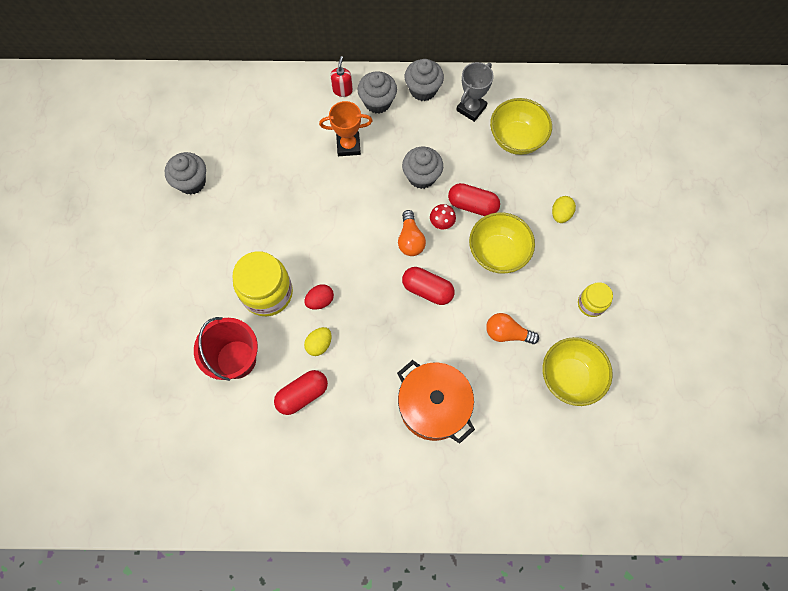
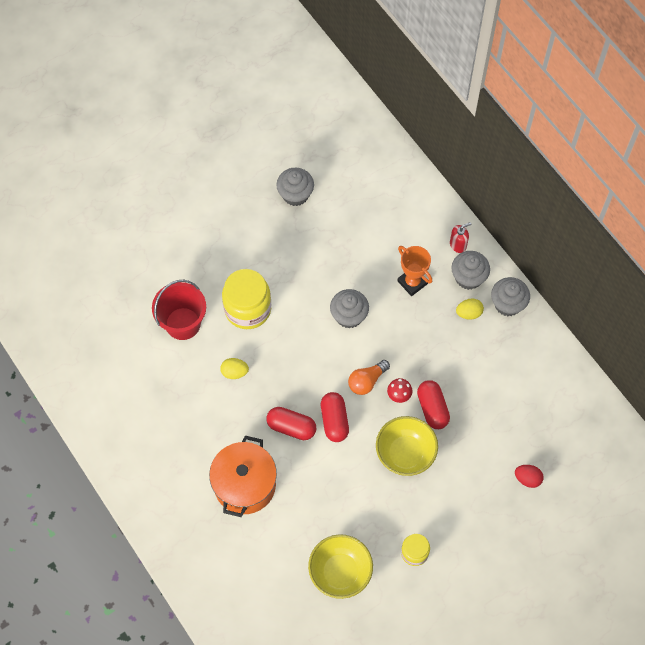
camera: 55 degrees right, 5 degrees down
red capsule [274,370,328,415] -> red capsule moved to [266,407,317,440]
red egg [304,284,334,310] -> red egg moved to [515,465,544,488]
grey cupcake [402,147,443,189] -> grey cupcake moved to [330,289,369,328]
grey trophy [456,62,494,122] -> none
orange light bulb [486,313,539,344] -> none
yellow bowl [490,98,552,155] -> none
yellow egg [552,196,576,223] -> yellow egg moved to [456,298,484,320]

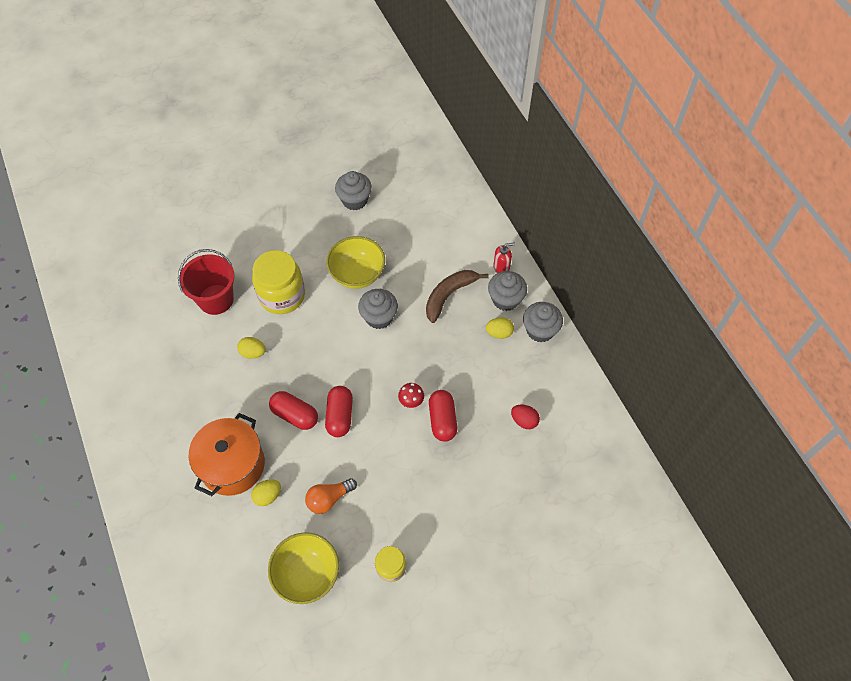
camera: 10 degrees right, 5 degrees down
orange light bulb [348,360,390,395] -> orange light bulb moved to [305,478,357,514]
yellow bowl [376,416,438,476] -> yellow bowl moved to [326,236,385,289]
orange trophy [397,246,432,296] -> brown banana [426,270,489,323]
red egg [515,465,544,488] -> red egg moved to [511,405,540,429]
none -> yellow egg [251,479,281,506]

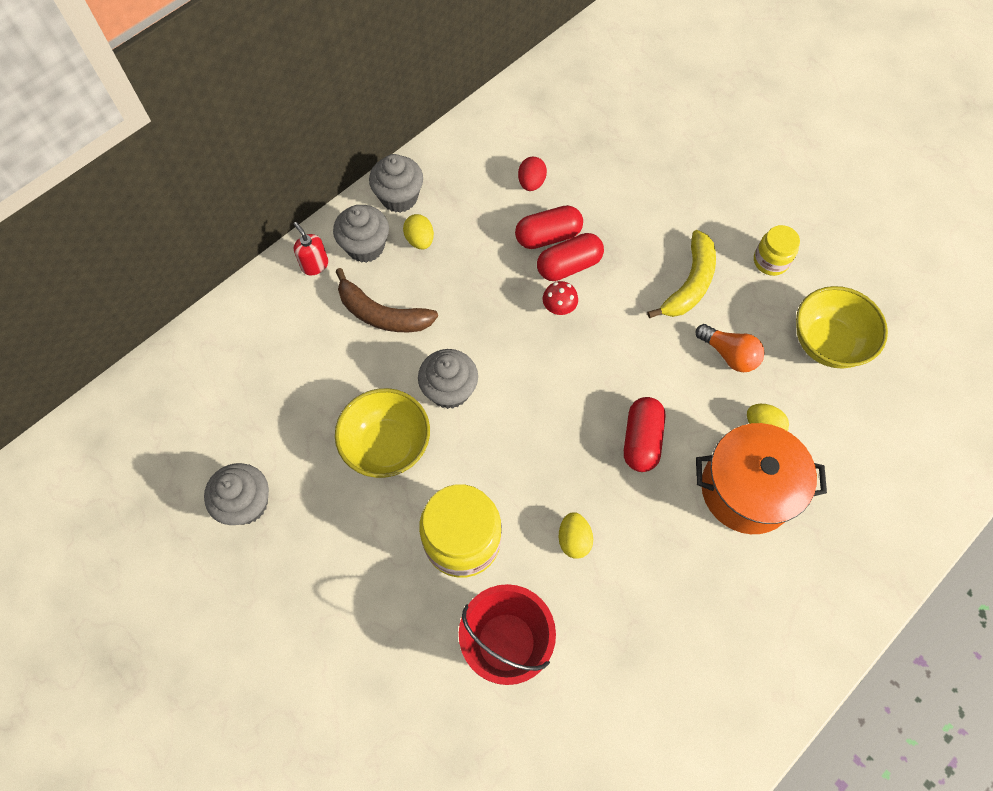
camera: 110 degrees left, 5 degrees up
red capsule [325,386,353,437] -> red capsule moved to [515,205,583,249]
none -> yellow banana [647,230,716,318]

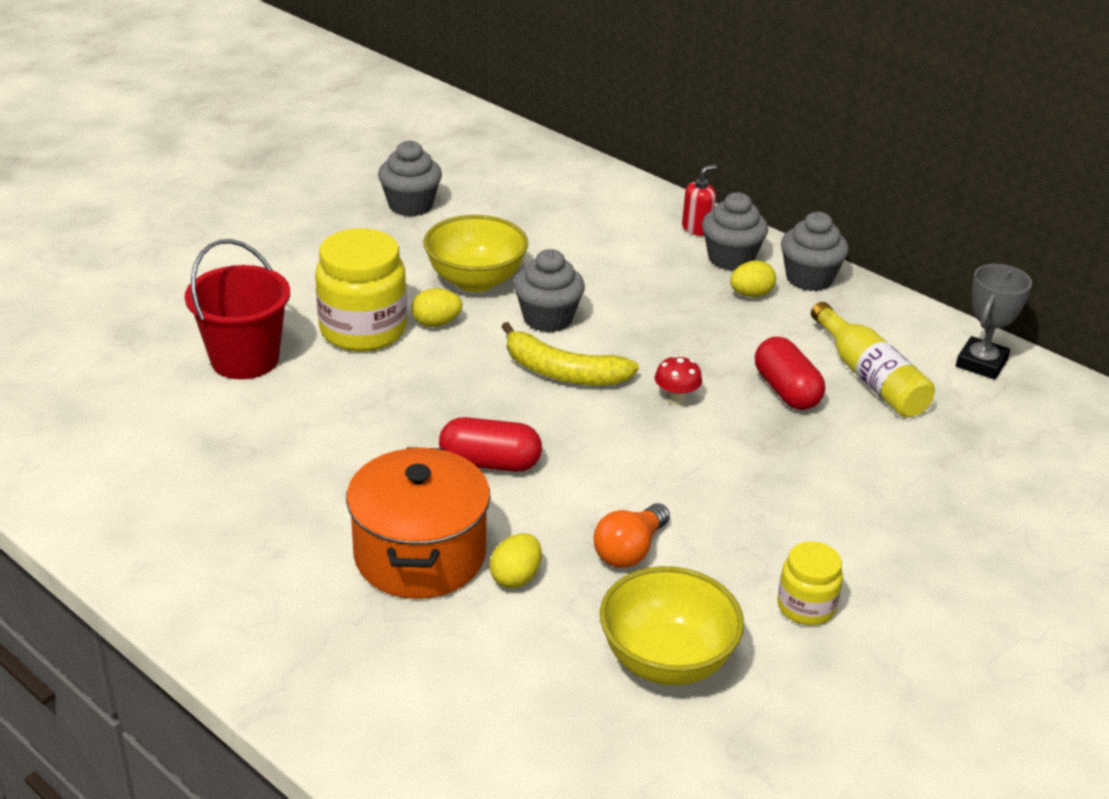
camera: 85 degrees right, 30 degrees down
brown banana [335,268,438,332] -> none
red egg [518,157,547,191] -> yellow bottle [811,302,935,417]
red capsule [537,233,604,281] -> none
yellow egg [559,512,593,559] -> yellow egg moved to [412,288,462,327]
yellow banana [647,230,716,318] -> yellow banana moved to [501,322,639,386]
none -> grey trophy [956,264,1032,380]

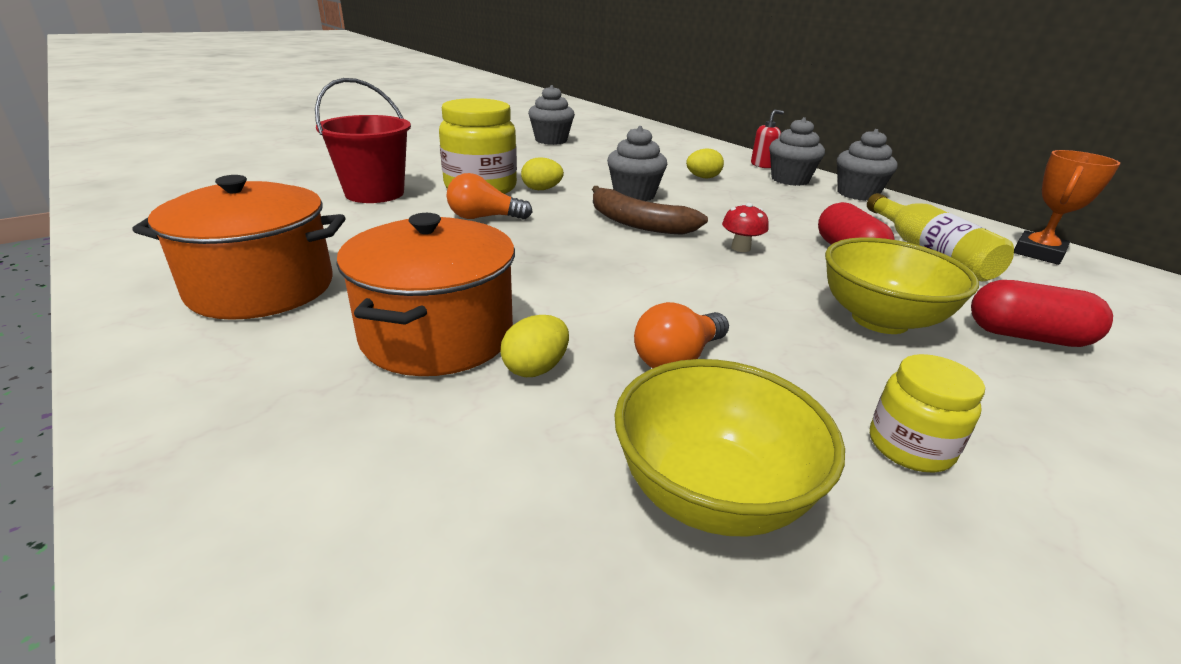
camera: 10 degrees right, 5 degrees down
yellow bowl [424,215,528,292] -> yellow bowl moved to [825,237,979,334]
red capsule [439,417,542,472] -> red capsule moved to [971,280,1113,347]
yellow banana [501,322,639,386] -> brown banana [592,186,708,235]
yellow egg [730,260,776,297] -> yellow egg moved to [686,148,724,179]
grey trophy [956,264,1032,380] -> orange trophy [1014,150,1121,265]
none -> orange pot [132,175,345,320]
none -> orange light bulb [447,173,533,220]

